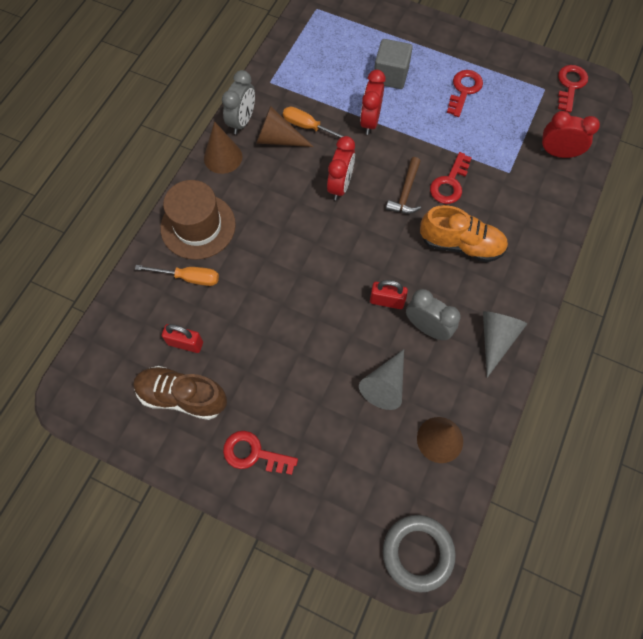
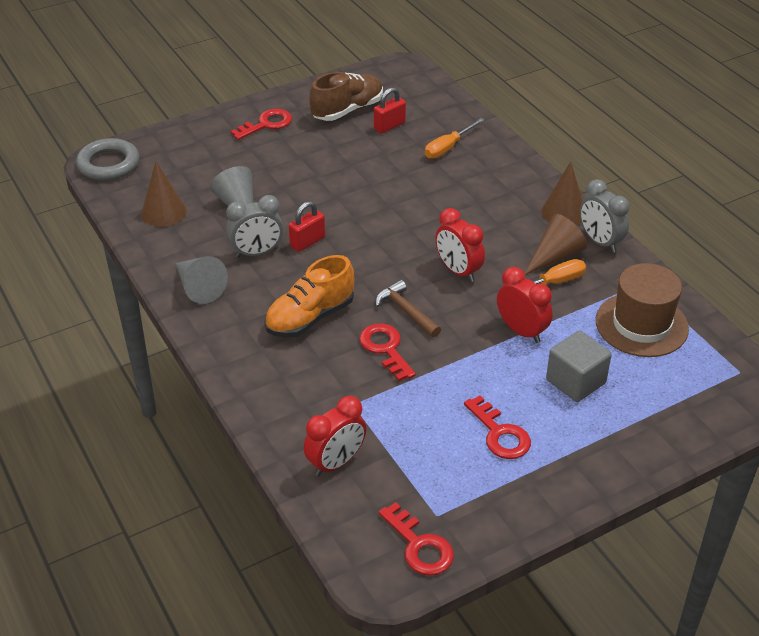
camera: 125 degrees right, 25 degrees down
brown hat [160,180,236,260] -> brown hat moved to [596,263,689,357]

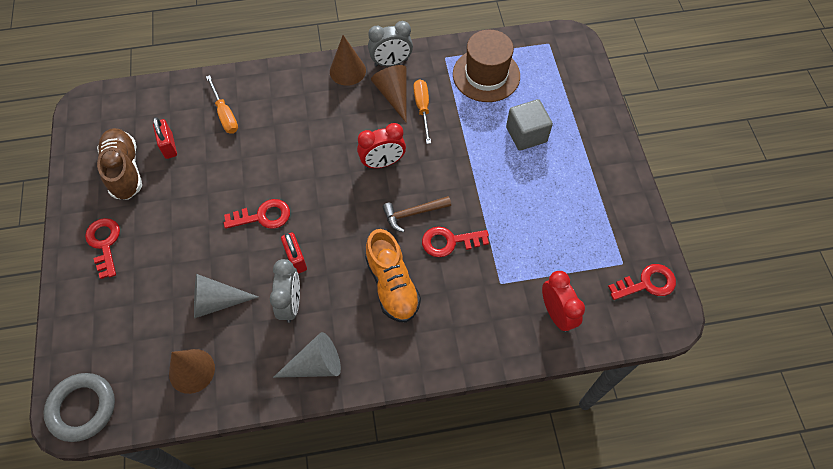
camera: 70 degrees left, 20 degrees up
red key [464,395,531,459] -> red key moved to [224,199,290,229]
red clock [497,267,553,343] -> none

